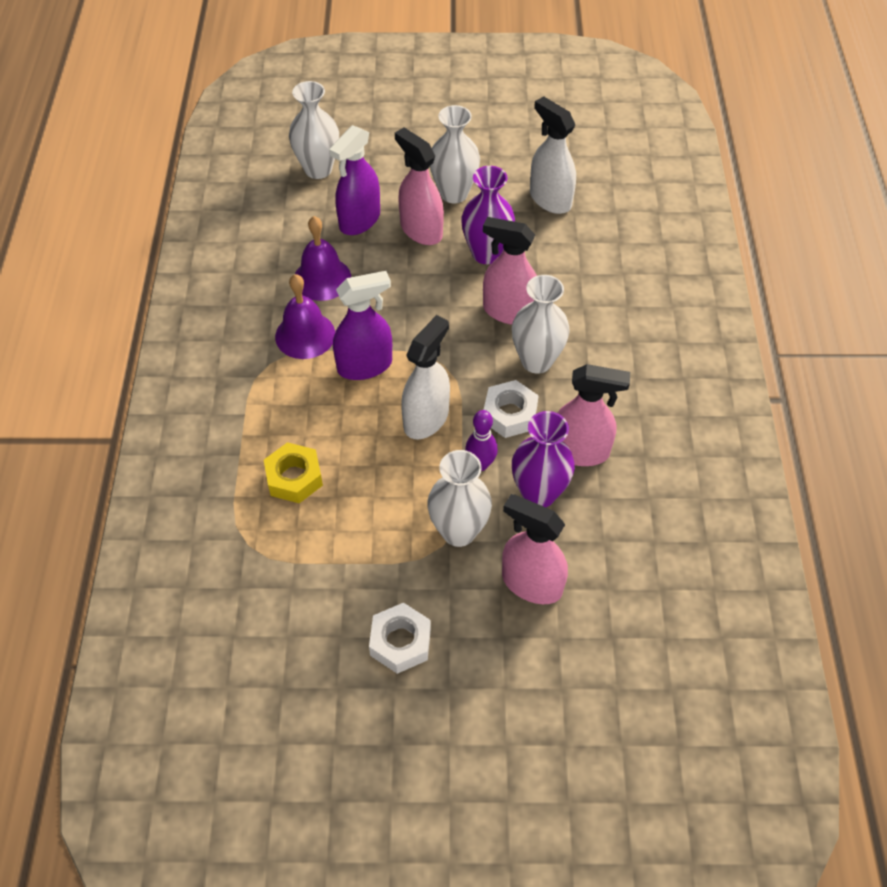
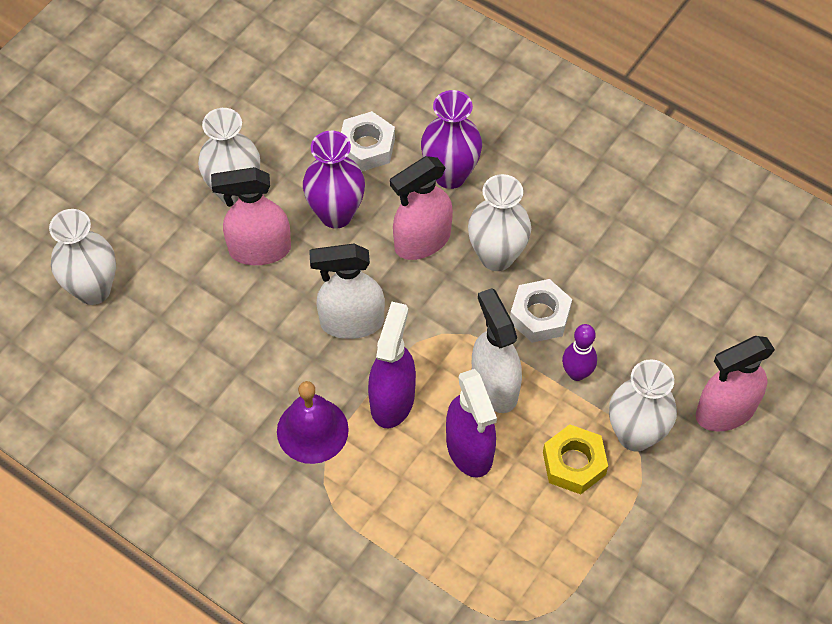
camera: 55 degrees left, 5 degrees up
yellow nut [264,442,323,503] -> yellow nut moved to [543,424,608,494]
purple bell [295,216,351,301] -> none
purple spray bottle [329,125,380,235] -> purple spray bottle moved to [446,369,497,478]
white nut [369,603,431,674] -> white nut moved to [341,111,395,172]
purple vase [512,411,575,507] -> purple vase moved to [421,90,482,189]
white spray bottle [530,96,576,214] -> white spray bottle moved to [309,244,385,339]
pink spray bottle [557,364,630,466] -> none

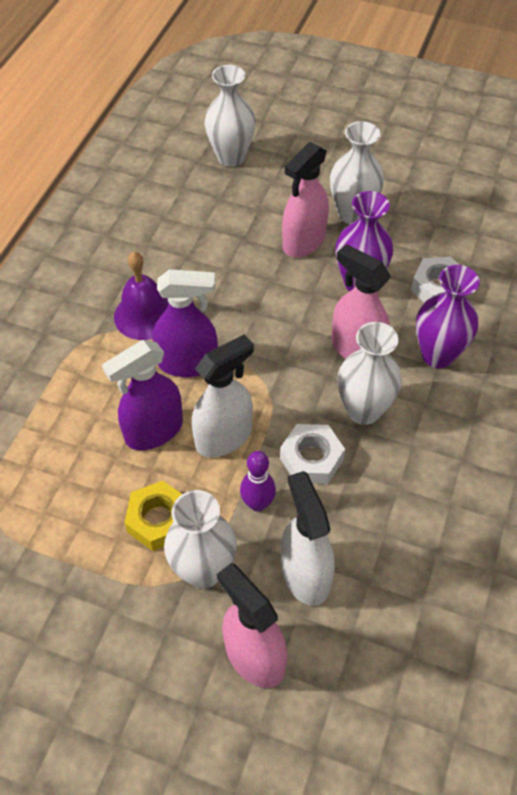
camera: 75 degrees right, 5 degrees down
pink spray bottle [211,167,291,265] -> pink spray bottle turned 120 degrees counterclockwise [282,142,329,257]
white spray bottle [309,244,385,339] -> white spray bottle moved to [281,471,335,606]

